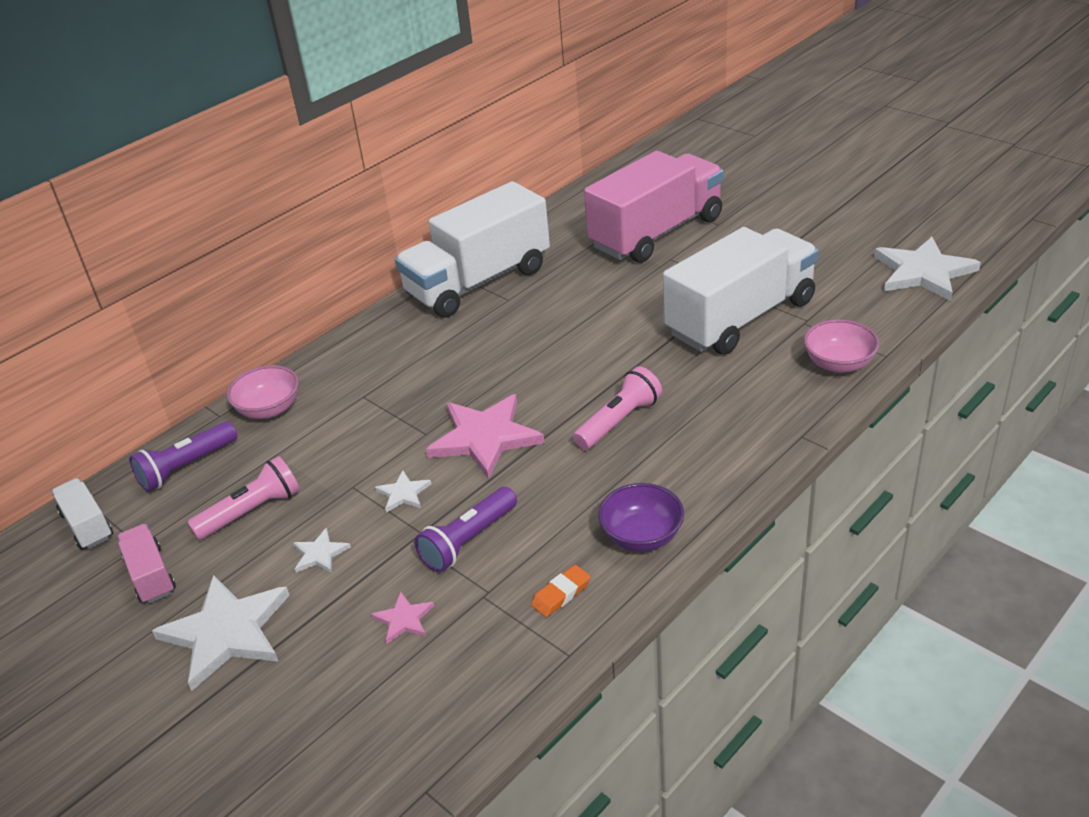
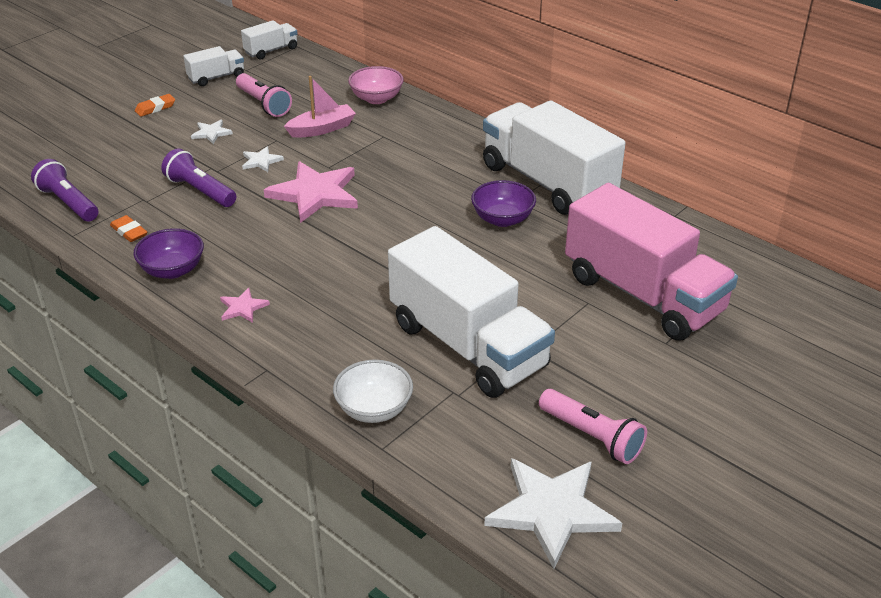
camera: 85 degrees right, 0 degrees up
pink truck [117,524,176,604] -> white truck [184,46,244,86]
purple flashlight [129,421,237,492] -> purple flashlight moved to [31,159,98,221]
white star [152,575,290,691] -> orange eraser [135,94,175,117]
pink star [371,591,434,644] -> pink star moved to [220,288,270,323]
pink flashlight [573,367,662,450] -> pink flashlight moved to [539,389,647,464]
pink bowl [804,319,879,373] -> white bowl [333,360,413,423]
none -> pink boat [284,76,356,138]
none -> purple bowl [471,180,536,227]

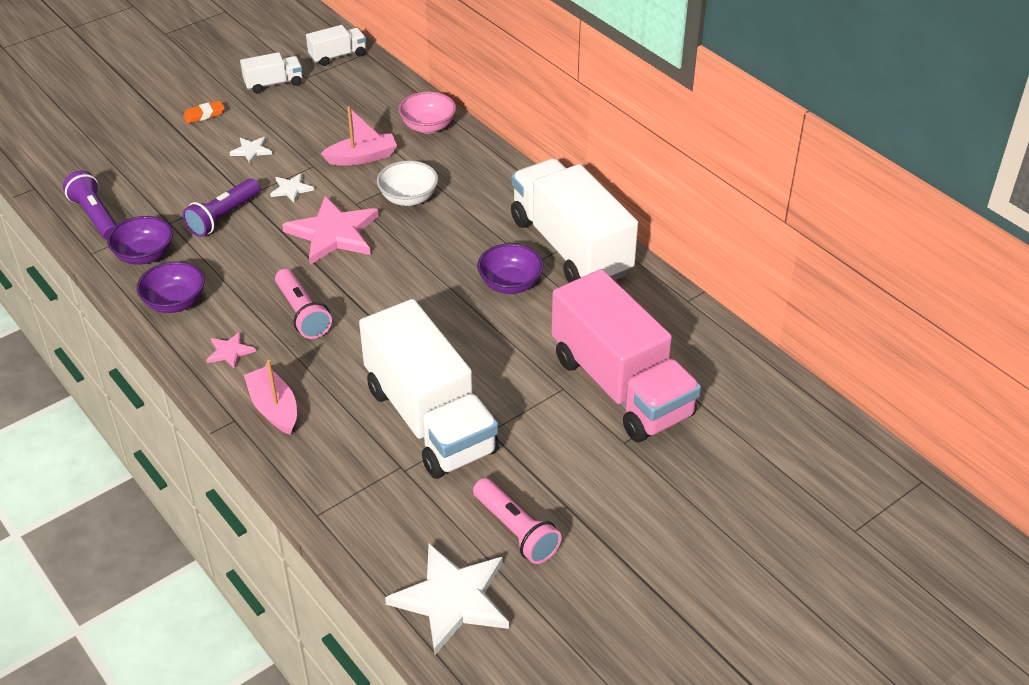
camera: 10 degrees right, 5 degrees up
orange eraser [110,215,147,242] -> purple bowl [107,216,173,265]
purple flashlight [161,148,236,207] -> purple flashlight turned 105 degrees counterclockwise [183,178,260,237]
pink flashlight [236,73,292,117] -> pink flashlight moved to [275,269,332,339]
white bowl [333,360,413,423] -> white bowl moved to [377,160,438,206]
none -> pink boat [244,360,297,435]

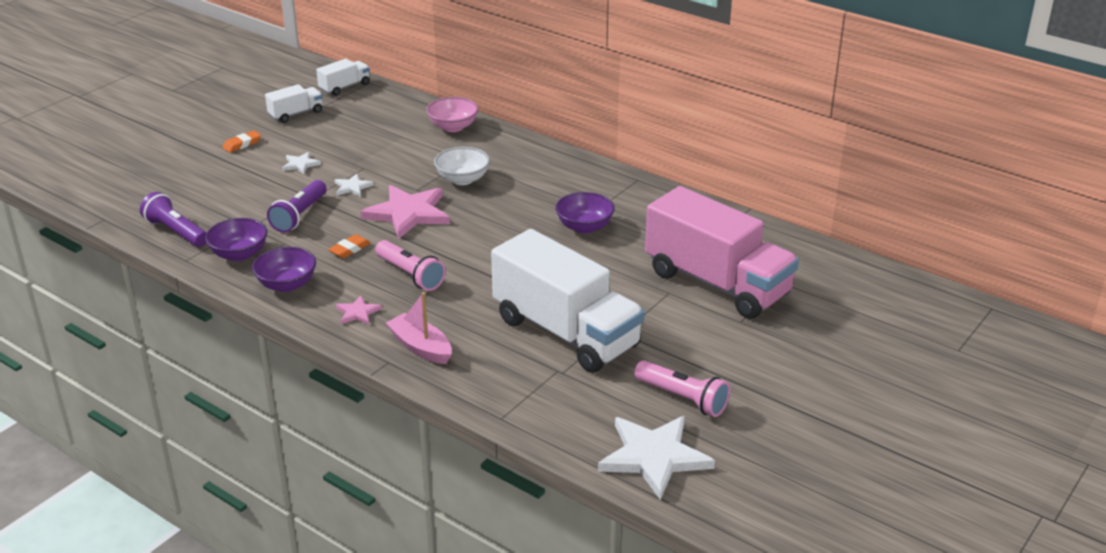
camera: 15 degrees left, 10 degrees down
pink boat [321,106,397,166] -> none
white truck [511,159,638,283] -> none
none -> orange eraser [328,234,370,258]

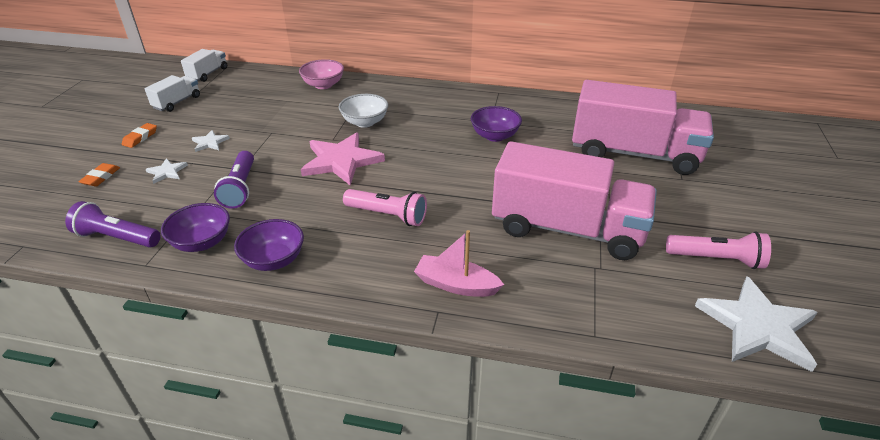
camera: 25 degrees left, 5 degrees up
orange eraser [328,234,370,258] -> orange eraser moved to [78,163,120,186]
white star [335,174,374,197] -> white star moved to [146,158,188,184]
pink star [336,296,382,325] -> none
white truck [491,229,645,373] -> pink truck [492,141,657,260]

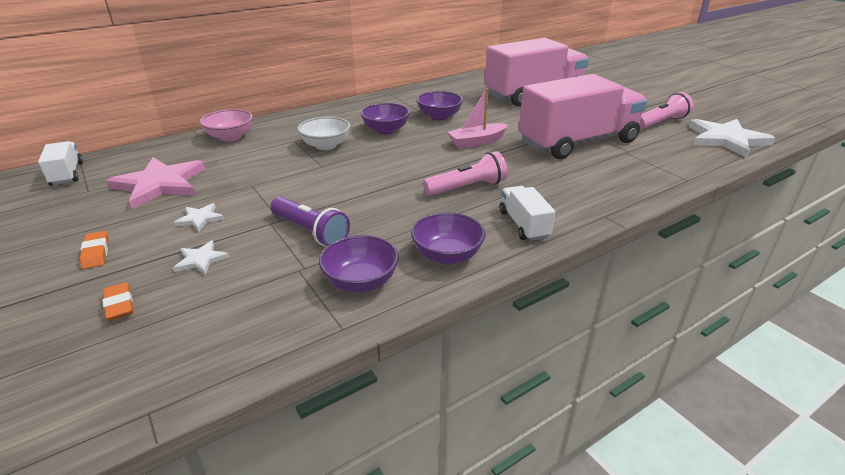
camera: 45 degrees left, 5 degrees down
purple flashlight [65,201,160,248] -> none
white truck [145,75,200,112] -> white truck moved to [500,186,555,241]
pink star [301,132,385,185] -> pink star moved to [106,157,205,209]
pink boat [414,230,504,297] -> pink boat moved to [448,88,508,149]
none -> purple bowl [360,103,410,134]

